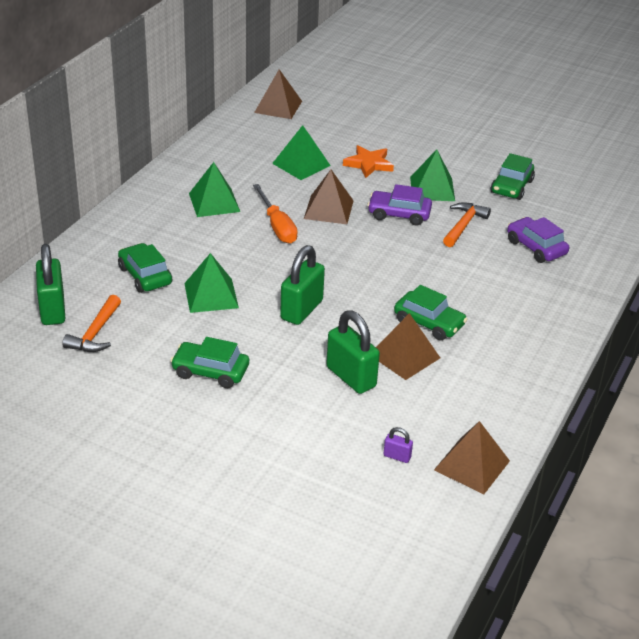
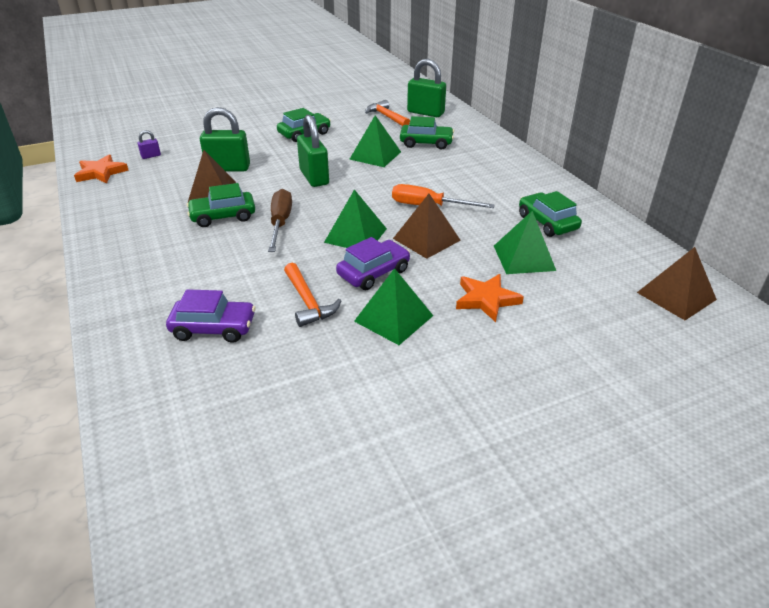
camera: 130 degrees right, 0 degrees up
green pyramid [189,162,240,217] -> green pyramid moved to [324,189,387,248]
brown pyramid [434,421,510,494] -> orange star [74,155,129,184]
green car [491,153,535,200] -> green car moved to [519,191,582,237]
none -> brown screwdriver [268,189,292,252]

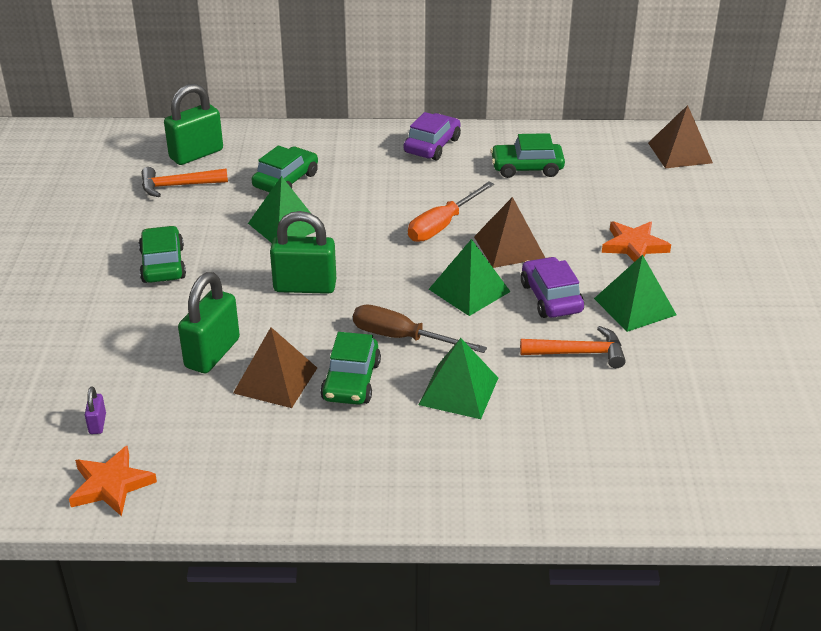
camera: 65 degrees left, 0 degrees up
purple car [166,289,256,343] -> purple car moved to [404,112,461,161]
green pyramid [494,211,556,274] -> green pyramid moved to [419,338,498,419]

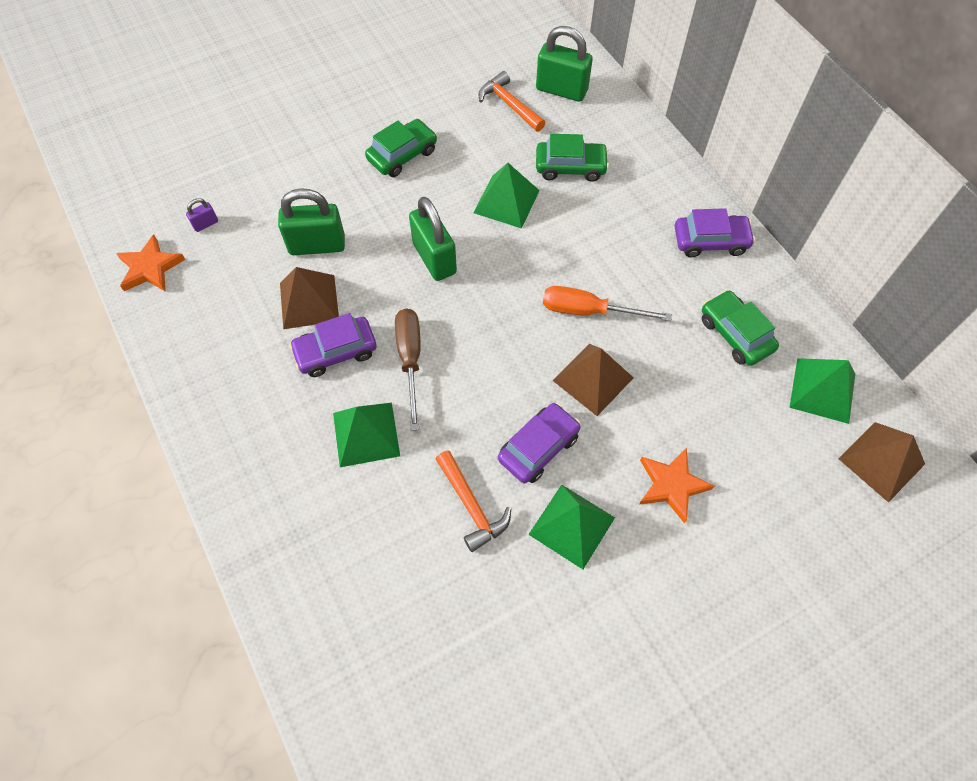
camera: 60 degrees right, 25 degrees up
green car [320,332,381,405] -> purple car [289,313,377,377]
green pyramid [429,239,511,316] -> green pyramid moved to [789,358,855,424]

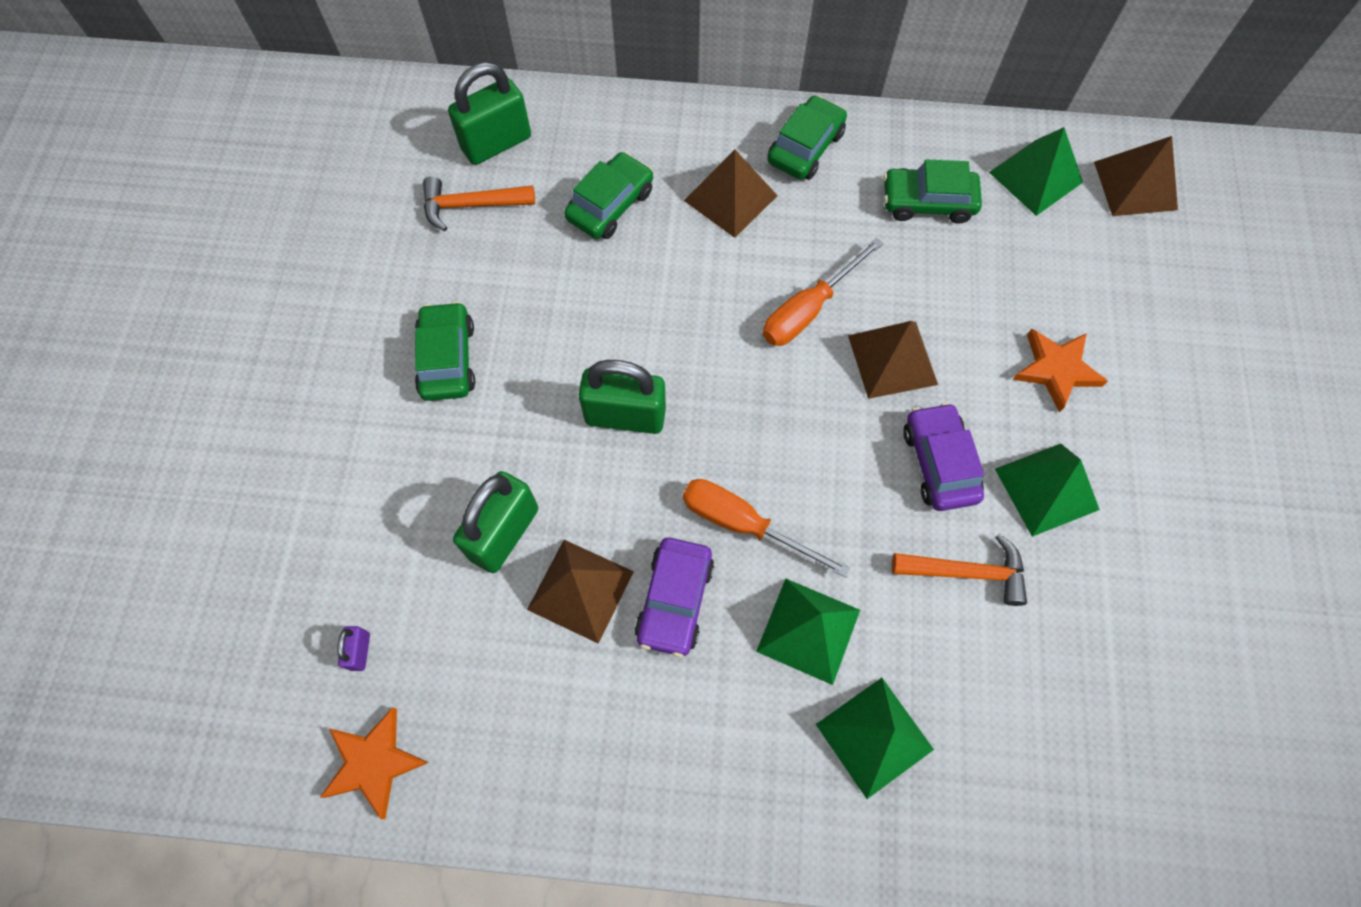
camera: 55 degrees left, 5 degrees up
brown screwdriver [395,308,421,431] -> orange screwdriver [683,479,851,578]
green pyramid [473,163,540,228] -> green pyramid moved to [816,678,934,799]
purple car [675,208,755,258] -> green car [767,95,847,180]
none -> brown pyramid [684,149,778,238]

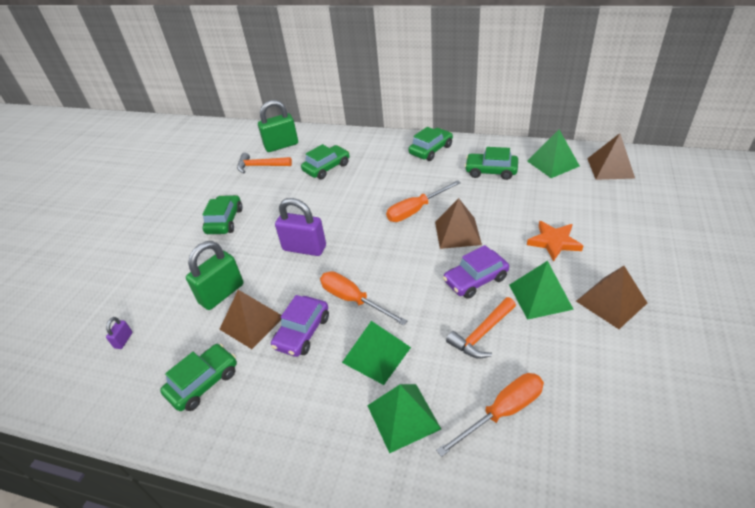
camera: 15 degrees right, 25 degrees down
orange star [320,707,429,819] -> none
green padlock [578,360,666,434] -> purple padlock [275,198,326,256]
brown pyramid [684,149,778,238] -> brown pyramid moved to [576,266,647,329]
orange hammer [892,534,1027,606] -> orange hammer turned 120 degrees clockwise [446,297,516,358]
purple car [903,402,984,511] -> purple car turned 120 degrees counterclockwise [443,245,509,299]
none -> green car [160,344,237,411]
none -> orange screwdriver [436,373,544,457]

